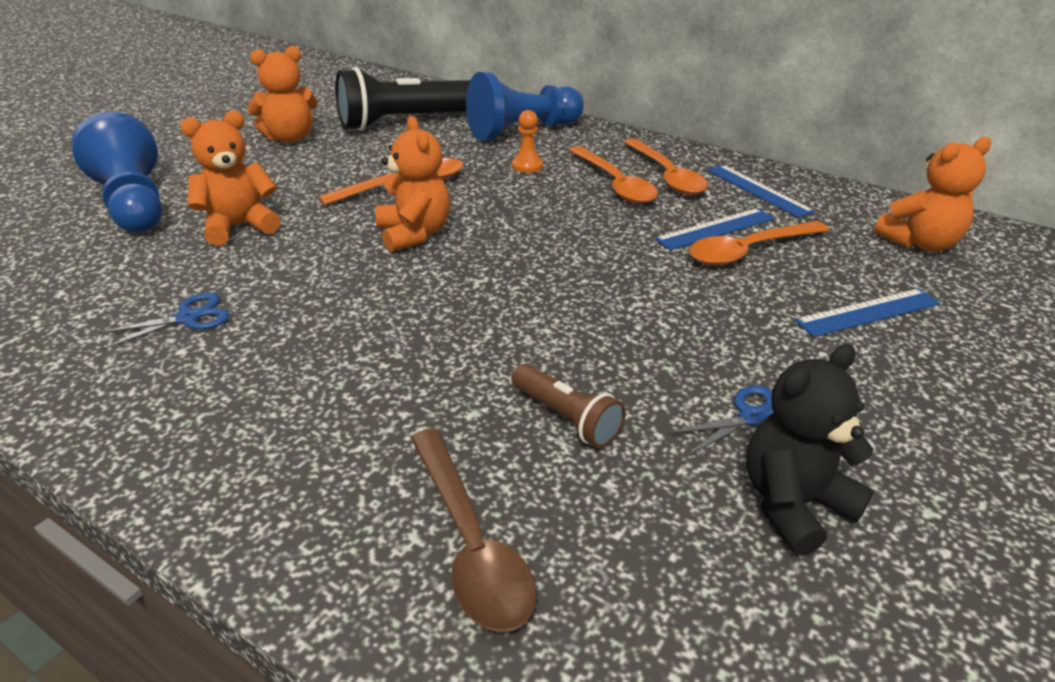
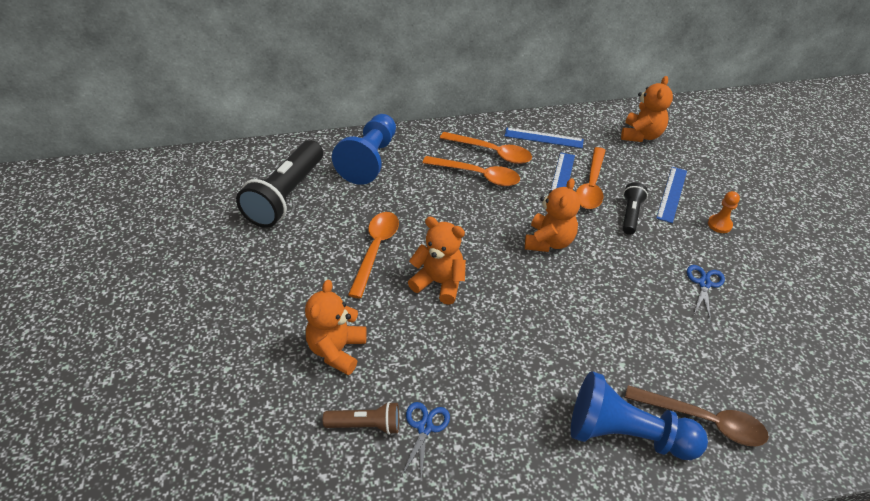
camera: 45 degrees left, 10 degrees up
blue pawn [71,112,162,233] -> blue pawn moved to [571,371,708,460]
orange teddy bear [247,46,318,143] -> orange teddy bear moved to [525,178,580,252]
orange pawn [512,110,543,173] -> orange pawn moved to [708,191,740,233]
brown flashlight [512,364,626,448] -> brown flashlight moved to [323,402,399,435]
black teddy bear [746,344,874,556] -> none
none -> black flashlight [623,182,648,235]

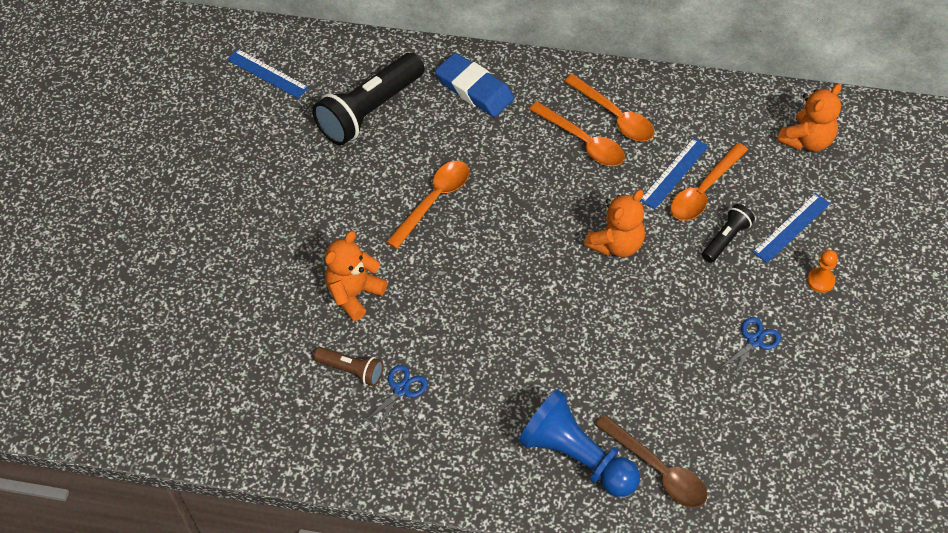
camera: 25 degrees right, 10 degrees up
blue pawn [332,114,396,185] -> blue eraser [435,53,514,117]
orange teddy bear [408,217,466,305] -> none
blue ruler [504,128,584,148] -> blue ruler moved to [227,49,309,99]

